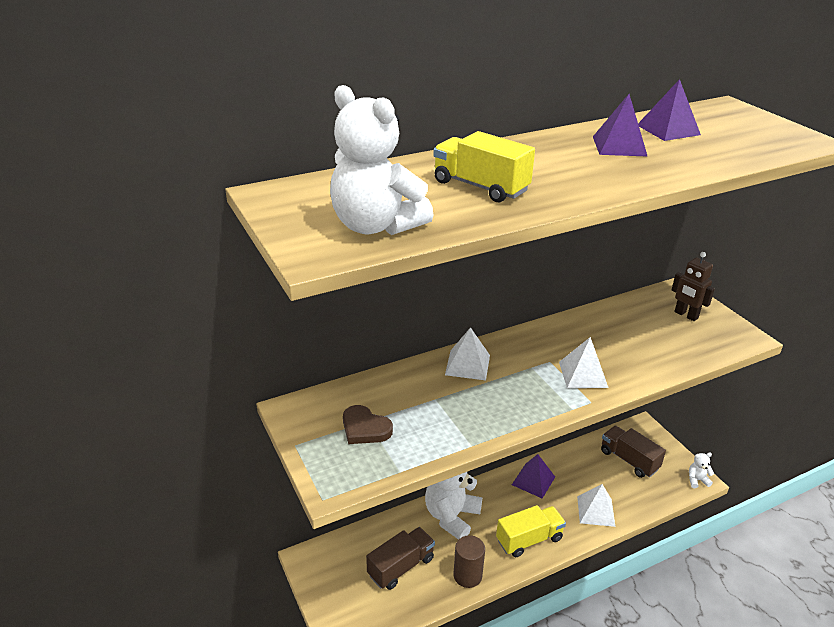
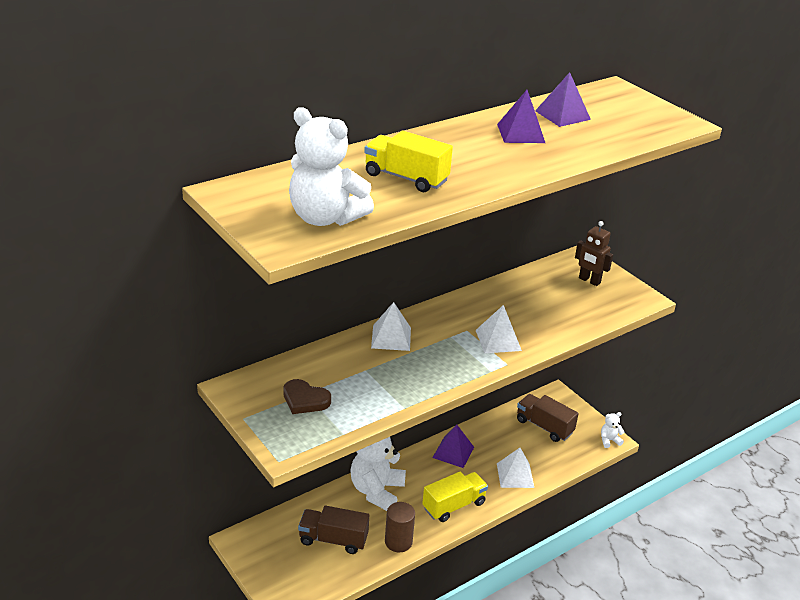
camera: 10 degrees left, 0 degrees up
brown truck [366,527,435,590] -> brown truck turned 120 degrees counterclockwise [298,506,369,554]

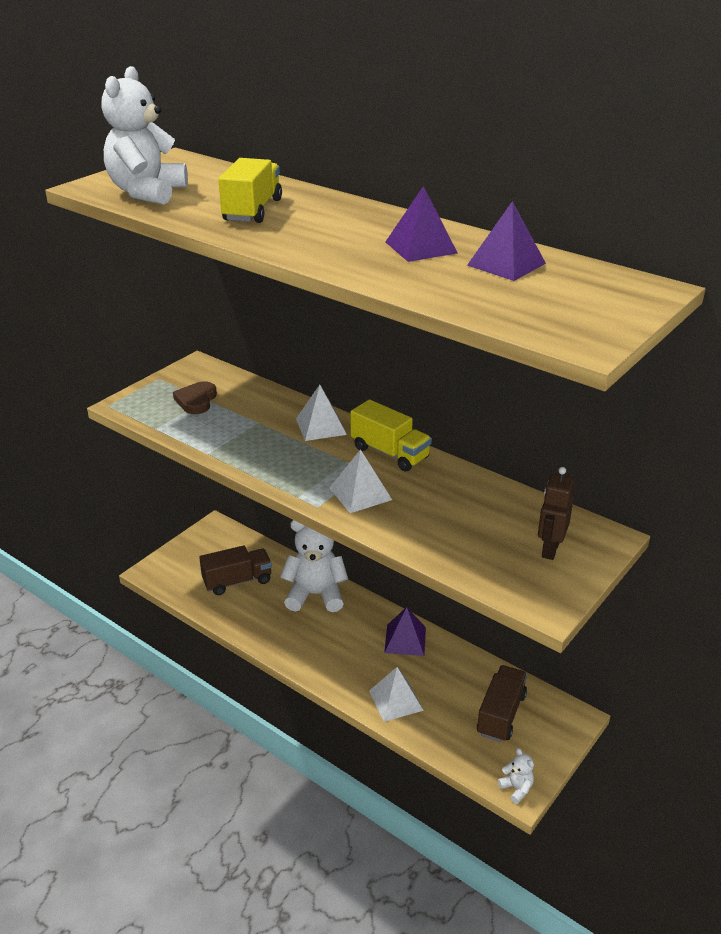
camera: 75 degrees right, 0 degrees up
brown truck [298,506,369,554] -> brown truck turned 75 degrees clockwise [199,545,272,595]
brown cylinder [385,502,415,552] -> none
yellow truck [422,472,488,522] -> yellow truck moved to [350,399,432,472]

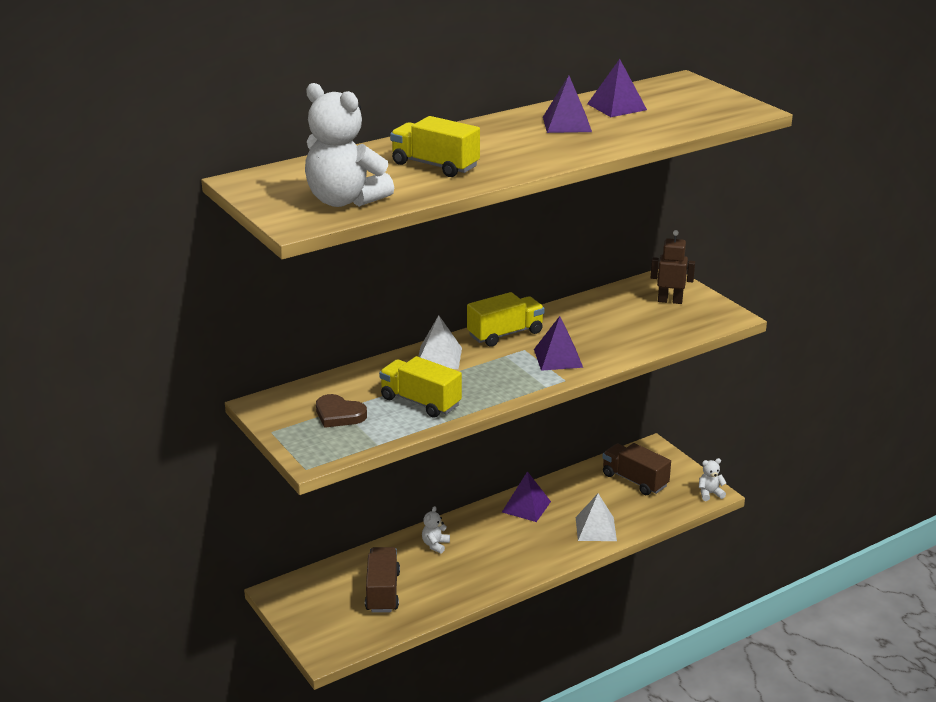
camera: 70 degrees left, 5 degrees down
white teddy bear [280,520,348,612] -> white teddy bear [422,506,450,554], size x0.44
white pyramid [329,449,392,513] -> purple pyramid [534,316,583,371]
brown robot [538,467,575,560] -> brown robot turned 150 degrees clockwise [651,230,695,304]
none -> yellow truck [379,356,462,418]

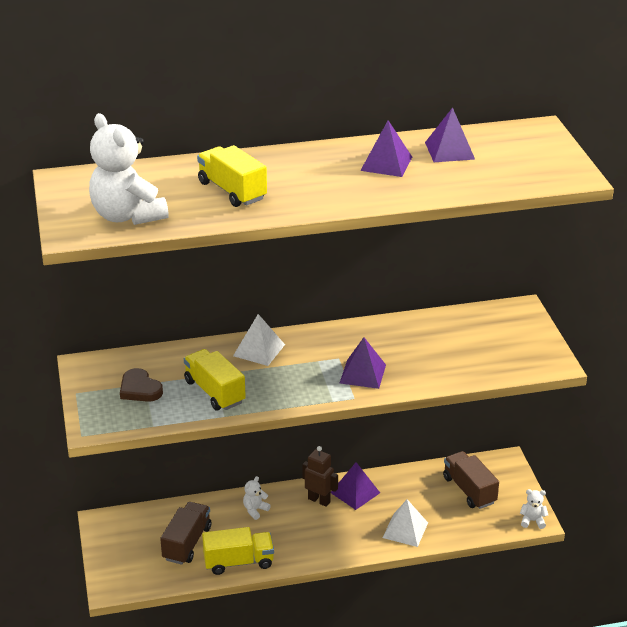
camera: 20 degrees right, 5 degrees up
yellow truck [467,292,544,347] -> yellow truck moved to [202,527,274,575]
brown robot [651,230,695,304] -> brown robot moved to [302,446,338,507]

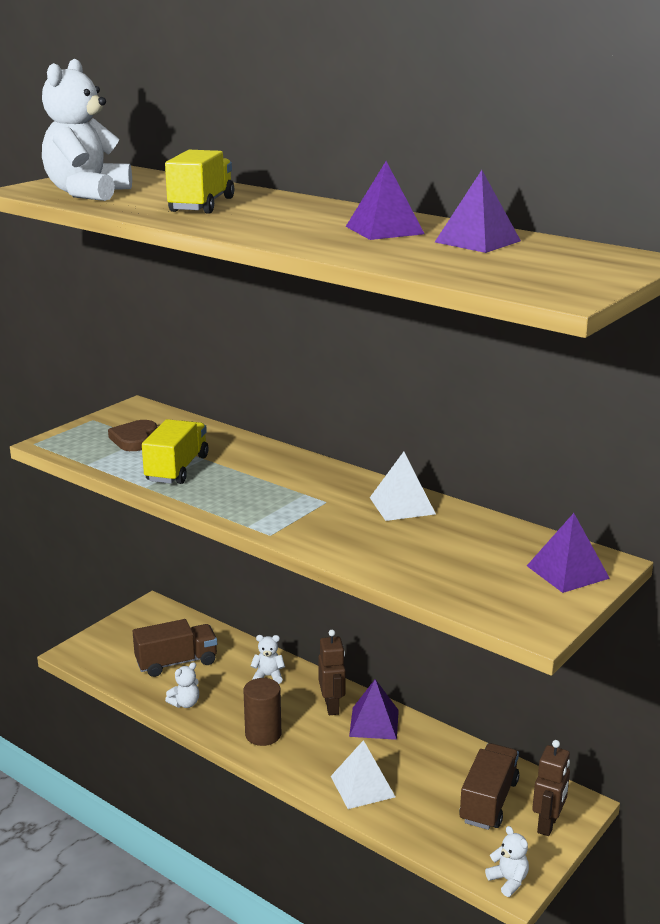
camera: 50 degrees right, 10 degrees down
yellow truck [202,527,274,575] -> white teddy bear [165,662,199,708]
white pyramid [233,314,285,366] -> white pyramid moved to [370,452,436,521]
purple pyramid [340,337,386,389] -> purple pyramid moved to [527,513,610,593]
none -> brown cylinder [244,678,281,746]
none -> brown robot [532,740,570,836]

